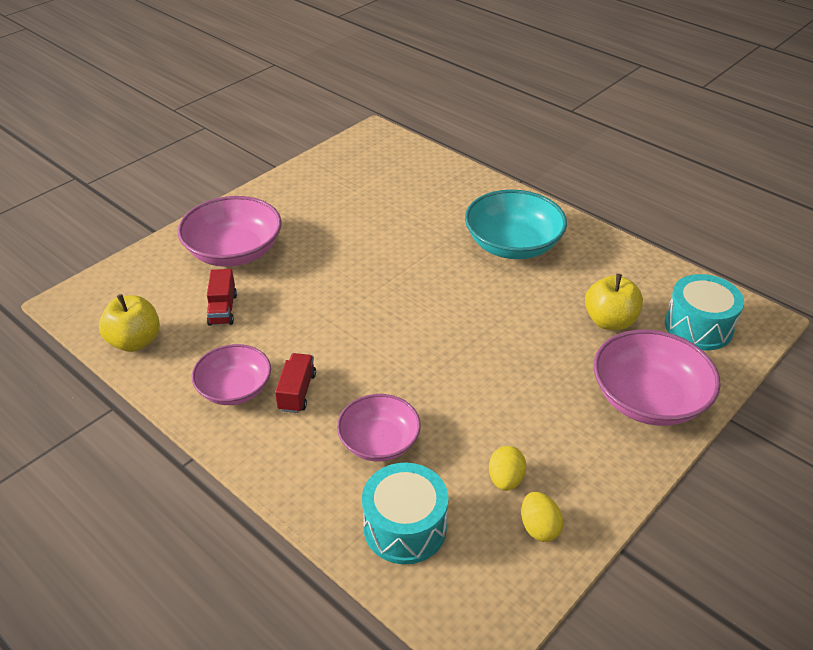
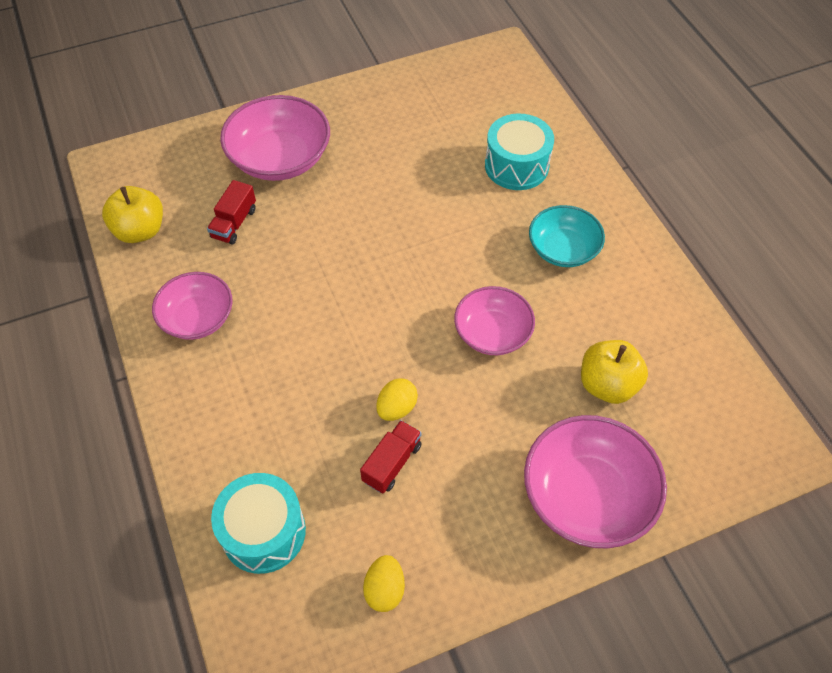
camera: 25 degrees right, 15 degrees up
red truck [275,353,316,413] -> red truck moved to [360,420,422,493]
pink bowl [337,394,421,461] -> pink bowl moved to [454,286,535,355]
turquoise bowl [465,190,567,259] -> turquoise bowl [529,205,605,267], size x0.65
yellow egg [489,446,526,491] -> yellow egg moved to [376,378,418,421]
turquoise drum [665,274,744,350] -> turquoise drum moved to [485,113,554,190]

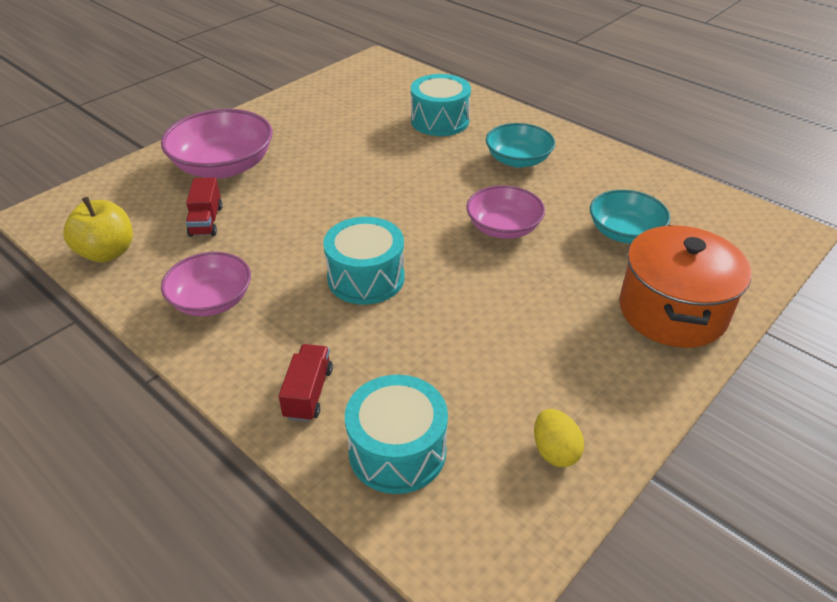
camera: 25 degrees left, 15 degrees down
red truck [360,420,422,493] -> red truck moved to [279,344,333,422]
yellow egg [376,378,418,421] -> none
pink bowl [524,415,667,548] -> orange pot [619,225,751,348]
yellow apple [581,340,648,404] -> turquoise bowl [590,190,671,244]
none -> turquoise drum [323,217,405,305]

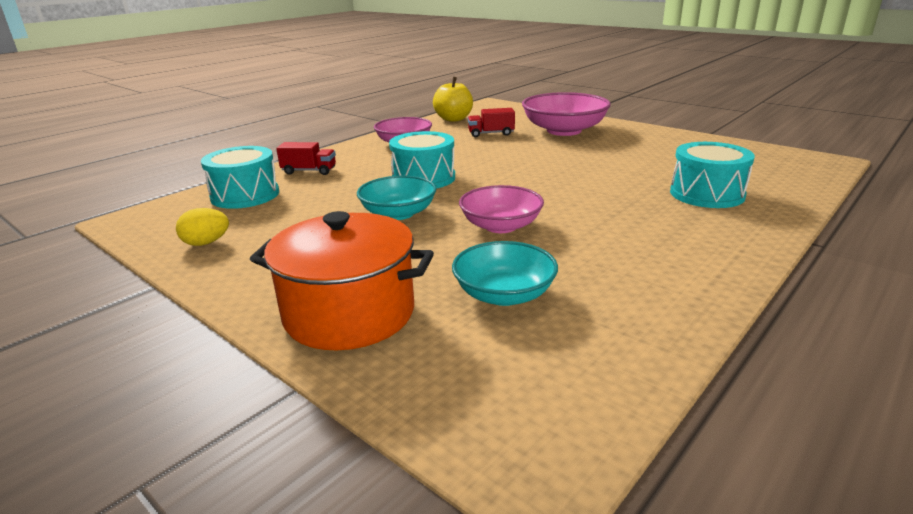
camera: 90 degrees right, 15 degrees down
turquoise bowl [486,123,555,168] -> turquoise bowl moved to [357,176,436,220]

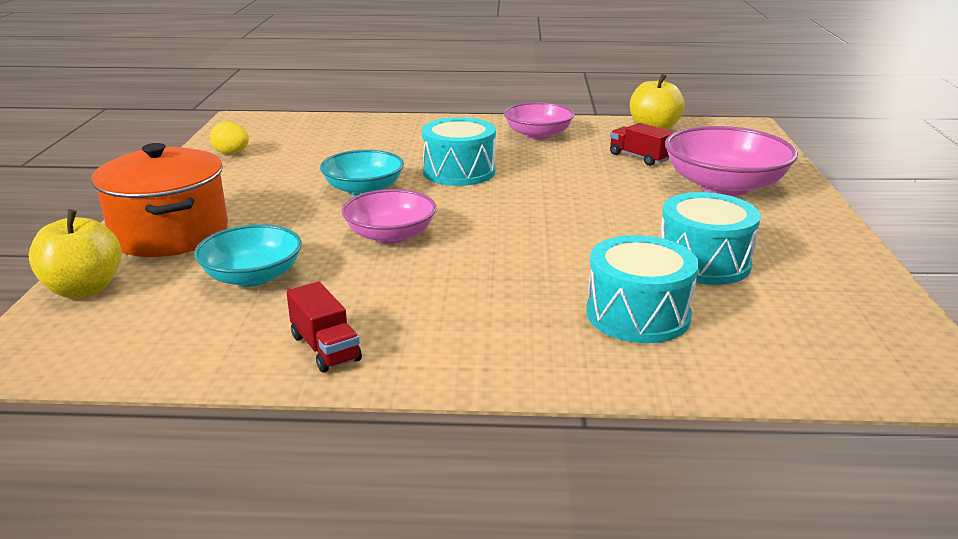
camera: 50 degrees right, 0 degrees up
turquoise drum [201,146,279,209] -> turquoise drum moved to [661,192,761,285]
red truck [276,142,336,175] -> red truck moved to [286,282,362,372]
none -> yellow apple [29,209,122,298]

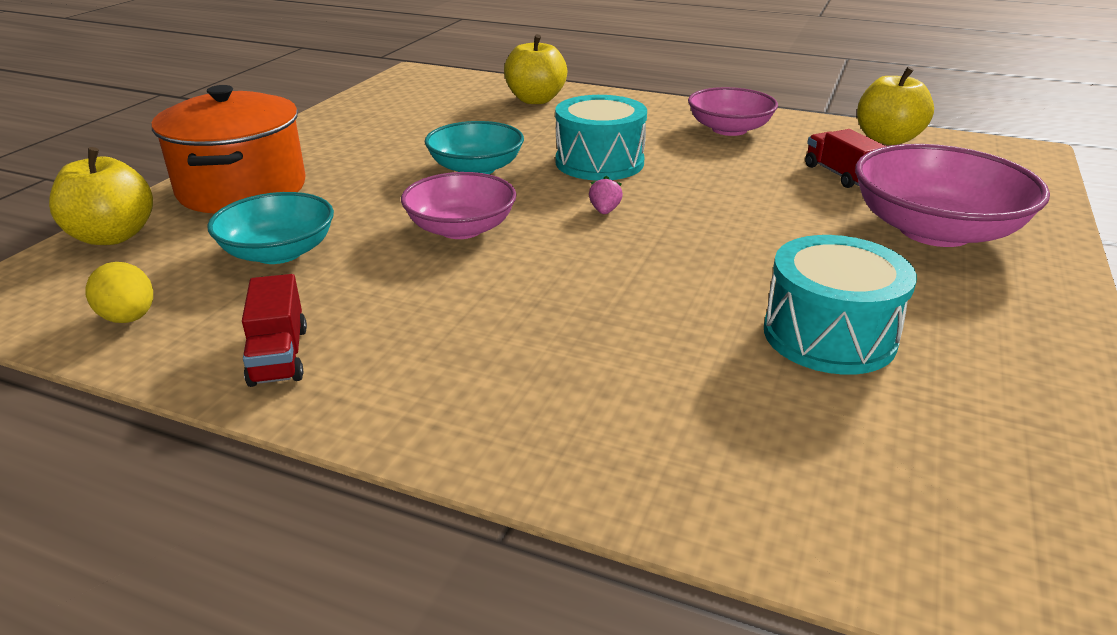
camera: 20 degrees right, 5 degrees up
yellow egg [210,122,249,154] -> yellow egg moved to [85,262,153,323]
turquoise drum [587,235,699,343] -> none
none -> yellow apple [504,34,567,104]
none -> pink strawberry [589,176,623,214]

